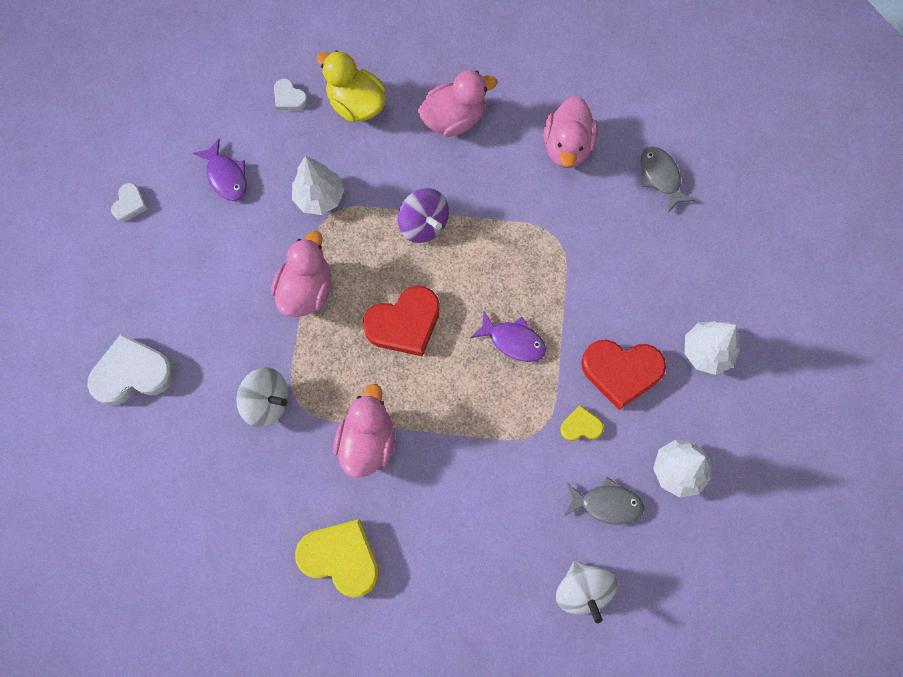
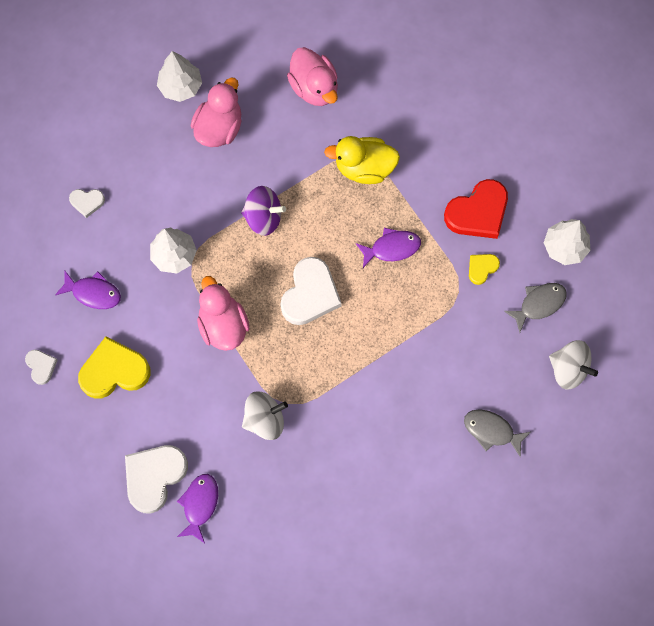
camera: 40 degrees left, 0 degrees up
yellow heart [295,519,379,597] -> yellow heart moved to [78,337,151,399]
yellow duck [317,50,386,122] -> yellow duck moved to [324,136,400,184]
pink duck [333,384,395,478] -> none
red heart [363,286,440,357] -> white heart [280,257,342,325]
grey fish [641,146,695,212] -> grey fish moved to [464,409,531,457]
white tree [684,321,740,375] -> white tree moved to [157,51,202,102]
none -> purple fish [177,474,218,543]

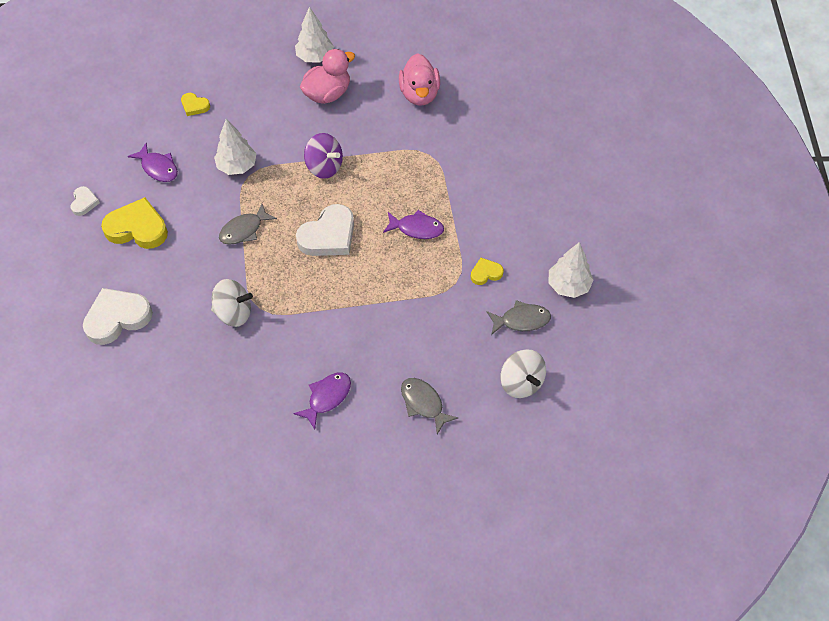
camera: 25 degrees right, 15 degrees down
white heart [69,189,105,218] -> yellow heart [181,93,210,116]
purple fish [177,474,218,543] -> purple fish moved to [293,372,351,430]
pink duck [197,276,249,351] -> grey fish [219,204,277,245]
yellow duck [324,136,400,184] -> none
red heart [444,179,508,239] -> none

